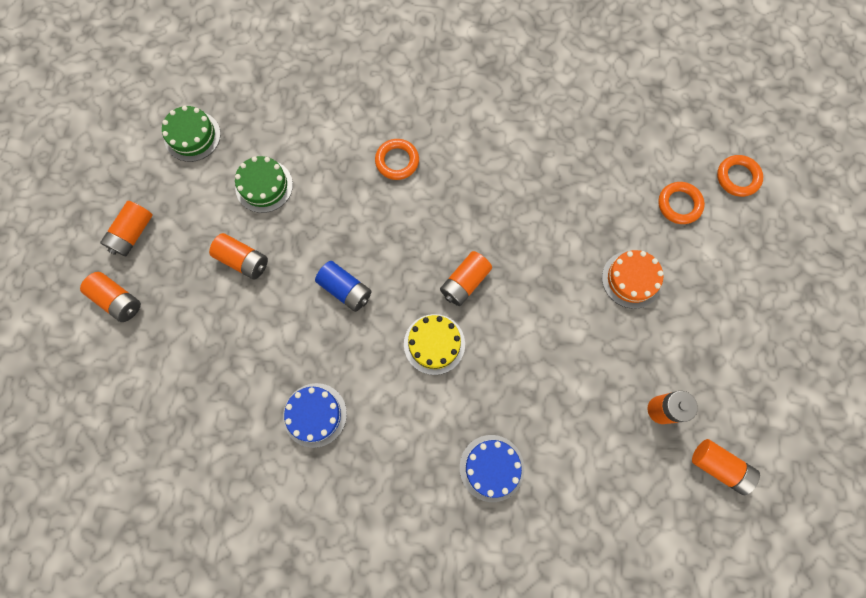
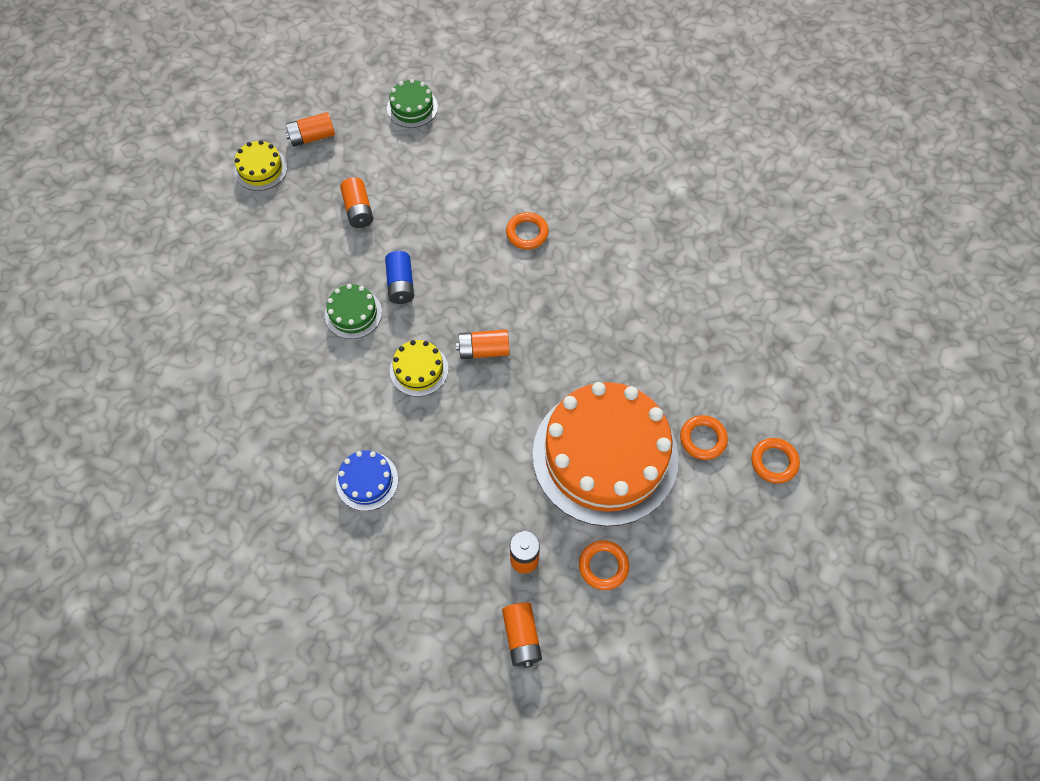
camera: 45 degrees right, 10 degrees down
orange battery [80,272,141,322] -> yellow cake [234,140,287,191]
green cake [235,156,293,213] -> green cake moved to [325,284,382,339]
blue cake [283,383,347,448] -> none
orange cake [602,250,664,309] -> orange cake [532,382,679,526], size x2.38
none -> orange ring [579,540,629,590]

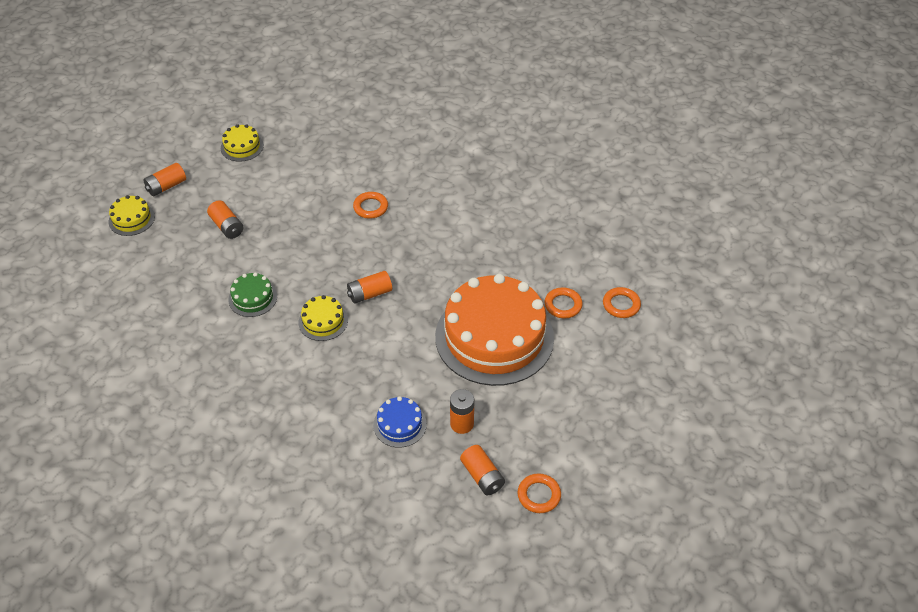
camera: 20 degrees left, 15 degrees down
blue cake [336,450,398,511] -> blue cake moved to [373,396,427,448]
blue battery [385,251,414,304] -> none
green cake [387,79,438,128] -> yellow cake [221,124,264,162]
orange ring [579,540,629,590] -> orange ring moved to [518,473,561,513]

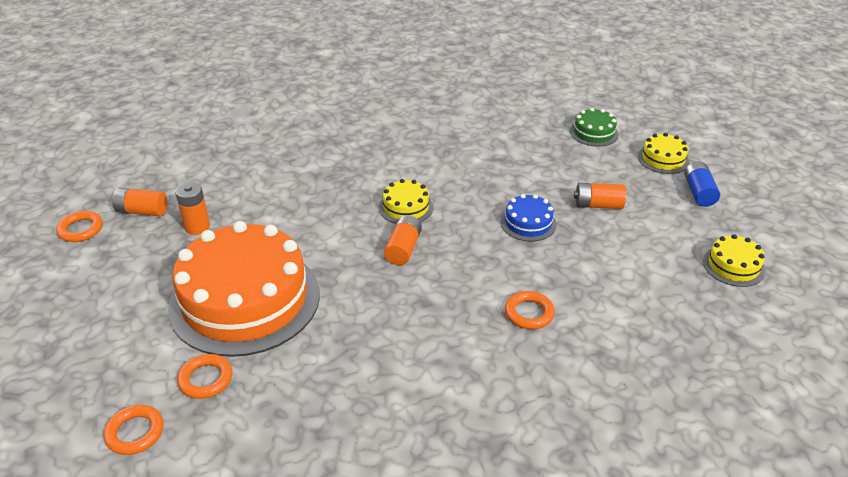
camera: 130 degrees right, 10 degrees down
orange battery [143,163,186,196] -> blue battery [684,162,720,207]
green cake [228,272,277,317] -> green cake moved to [570,108,619,147]
blue cake [373,396,427,448] -> blue cake moved to [500,194,557,241]

